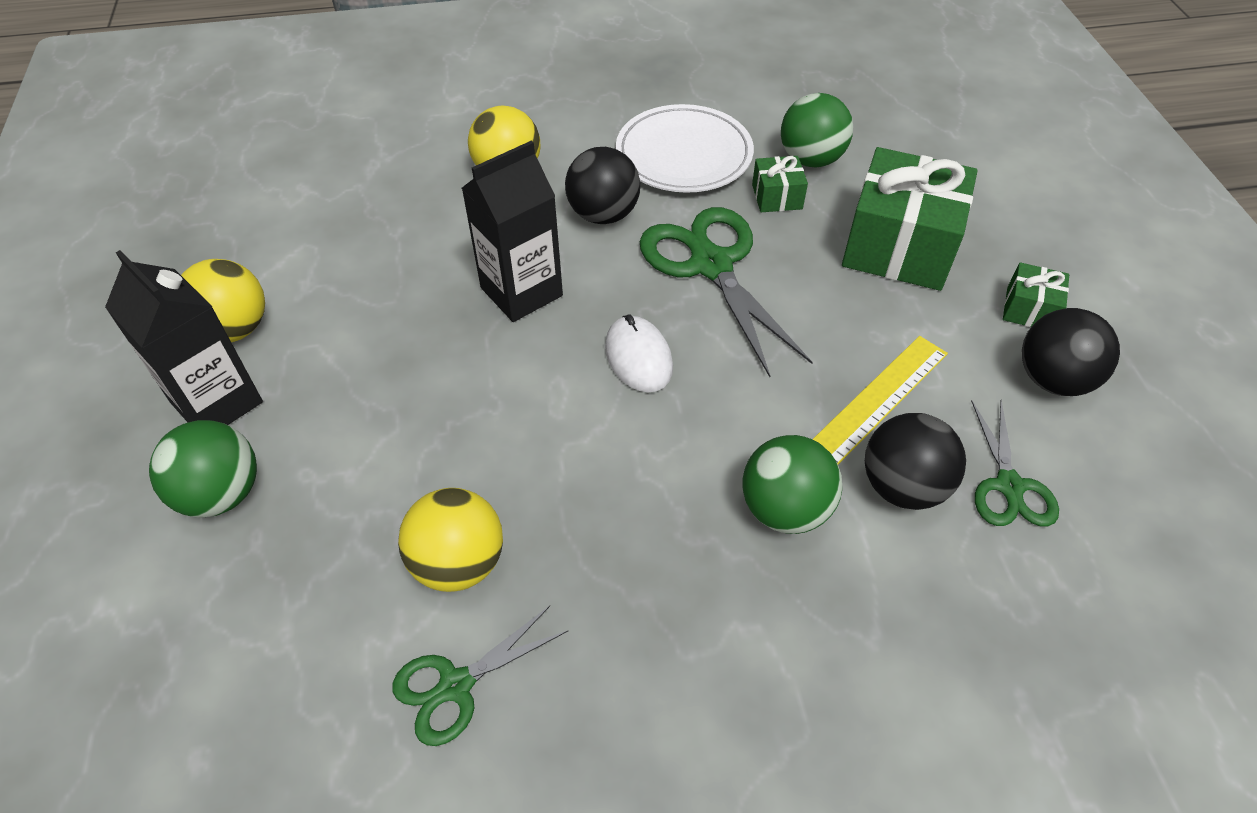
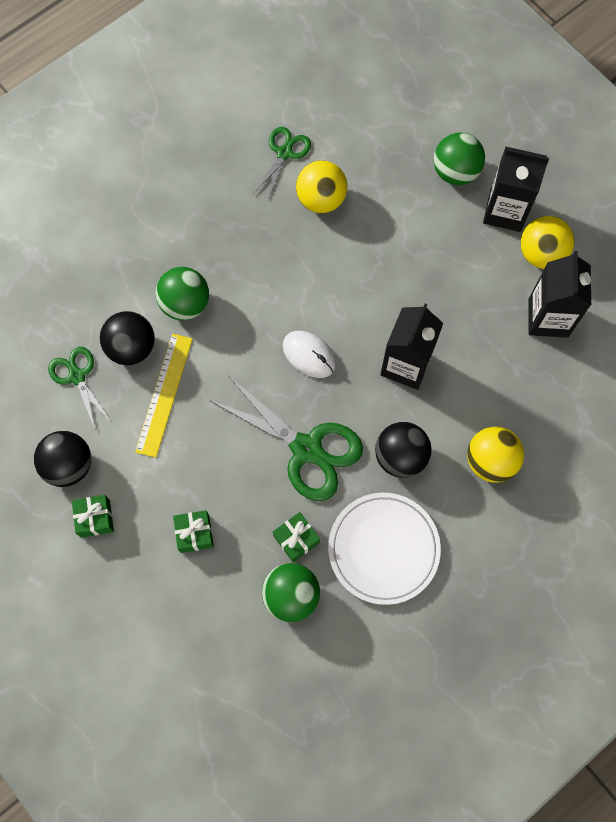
camera: 150 degrees right, 20 degrees up
green gift [842,147,978,291] -> green gift [173,510,214,553], size x0.46
none -> black carton [528,251,591,338]

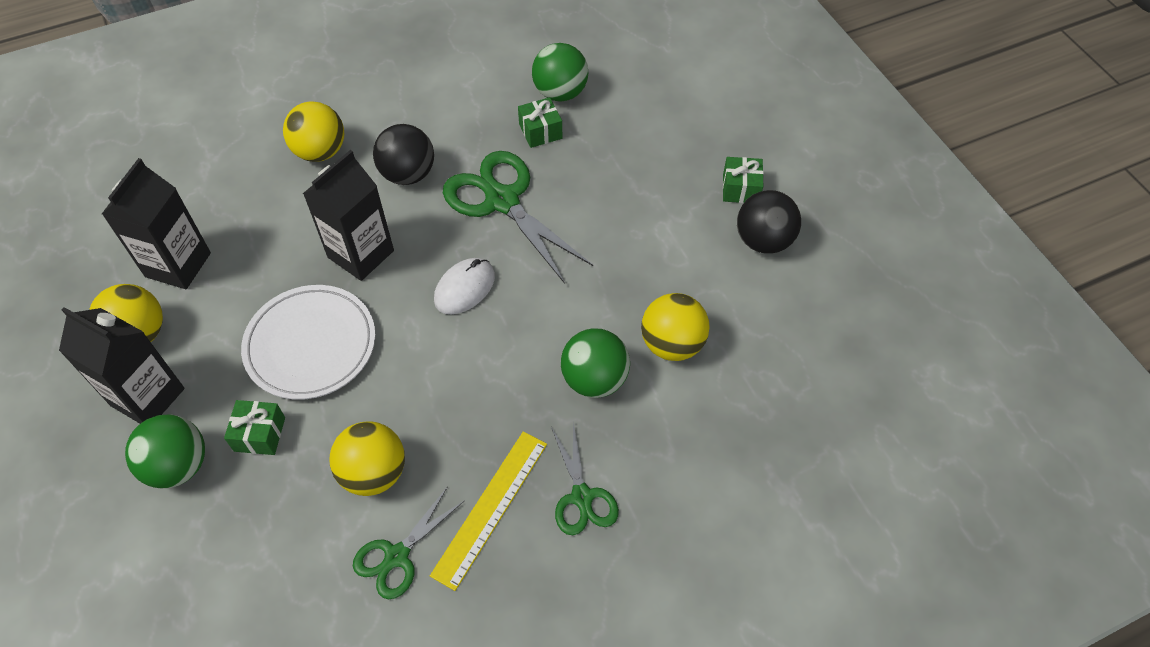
camera: 165 degrees left, 15 degrees down
green scissors [48,347,112,429] -> green scissors moved to [551,422,619,535]
black ball [100,311,155,365] -> yellow ball [641,293,710,361]
yellow ruler [135,334,193,458] -> yellow ruler moved to [430,431,547,591]
green gift [173,510,214,553] -> green gift moved to [224,400,285,455]
white mouse [283,331,336,378] -> white mouse turned 75 degrees clockwise [434,258,495,314]
white plate [328,493,441,605] -> white plate moved to [241,285,376,400]

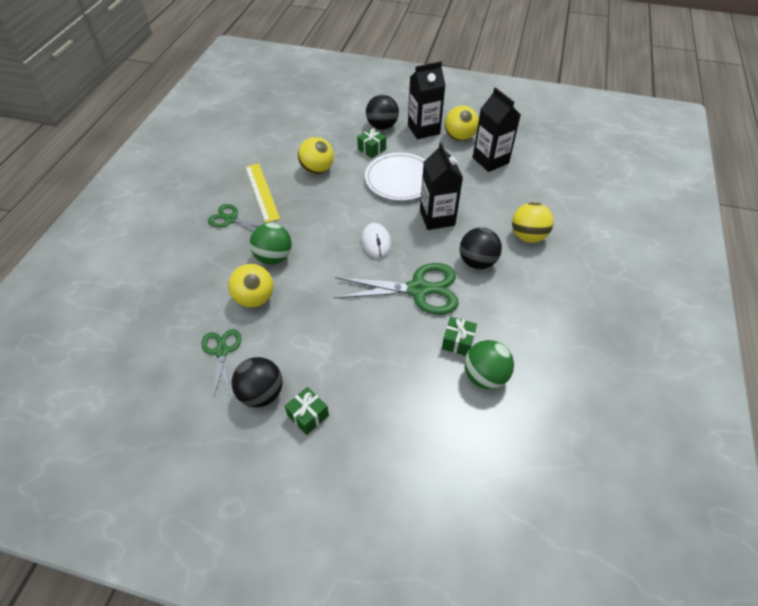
camera: 130 degrees right, 5 degrees down
green ball [125,414,205,488] -> black ball [366,94,399,130]
green scissors [353,486,465,599] -> green scissors moved to [201,329,241,398]

